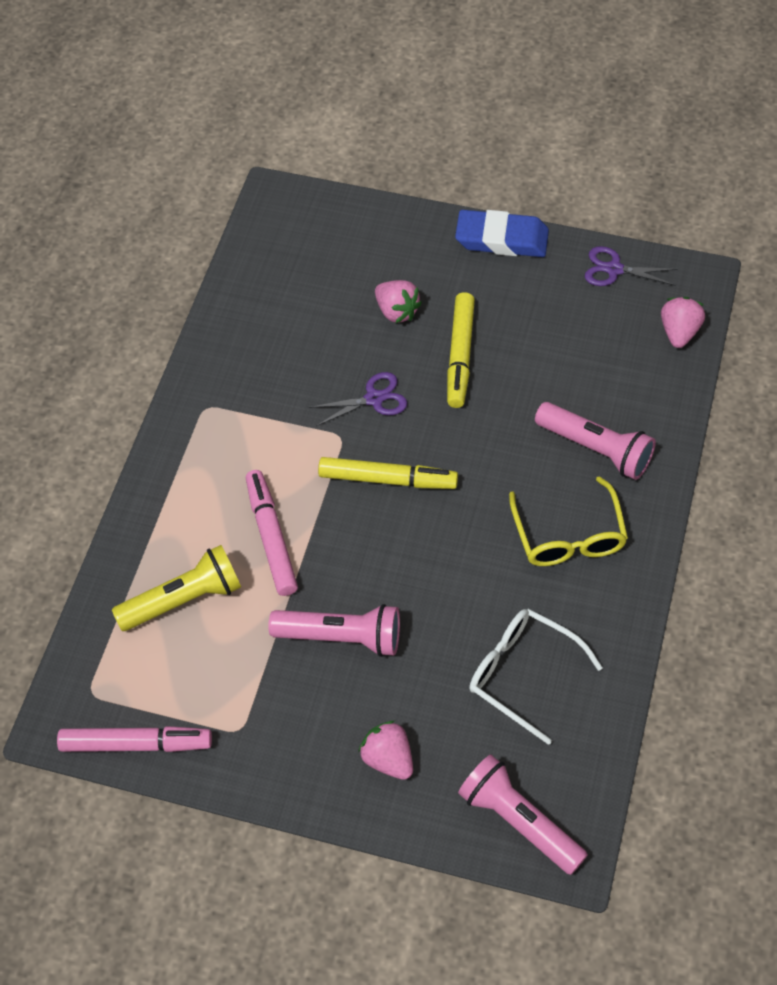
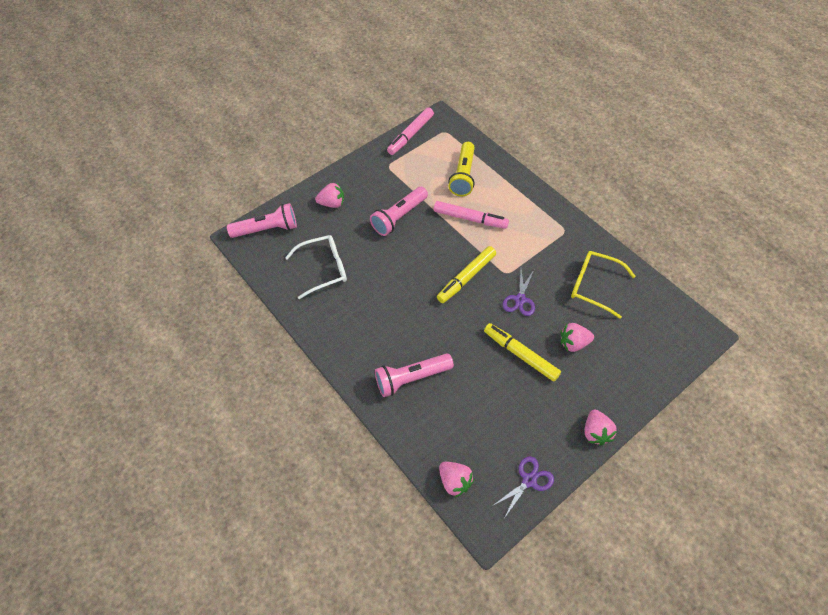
camera: 125 degrees right, 0 degrees up
blue eraser [455,210,549,257] -> pink strawberry [585,410,617,446]
yellow glasses [509,476,628,566] -> yellow glasses moved to [571,251,635,319]

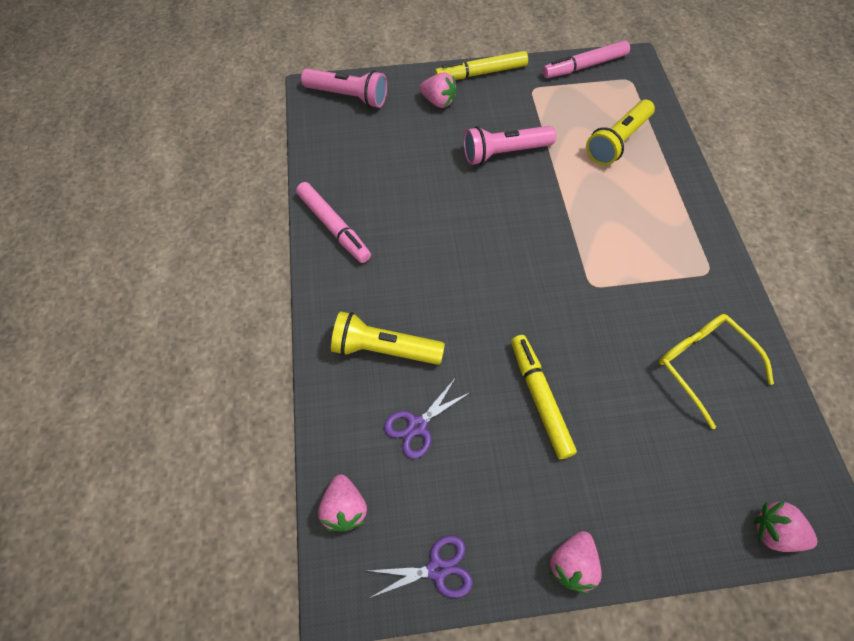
camera: 30 degrees right, 5 degrees up
white glasses [285,235,347,299] -> none
pink flashlight [375,353,454,397] -> yellow flashlight [331,311,445,365]
pink marker [434,201,509,229] -> pink marker moved to [296,182,371,263]
yellow marker [437,246,496,303] -> yellow marker moved to [435,51,528,80]
purple scissors [503,270,535,316] -> purple scissors moved to [384,379,471,459]
pink strawberry [561,323,594,352] -> pink strawberry moved to [754,501,817,552]

